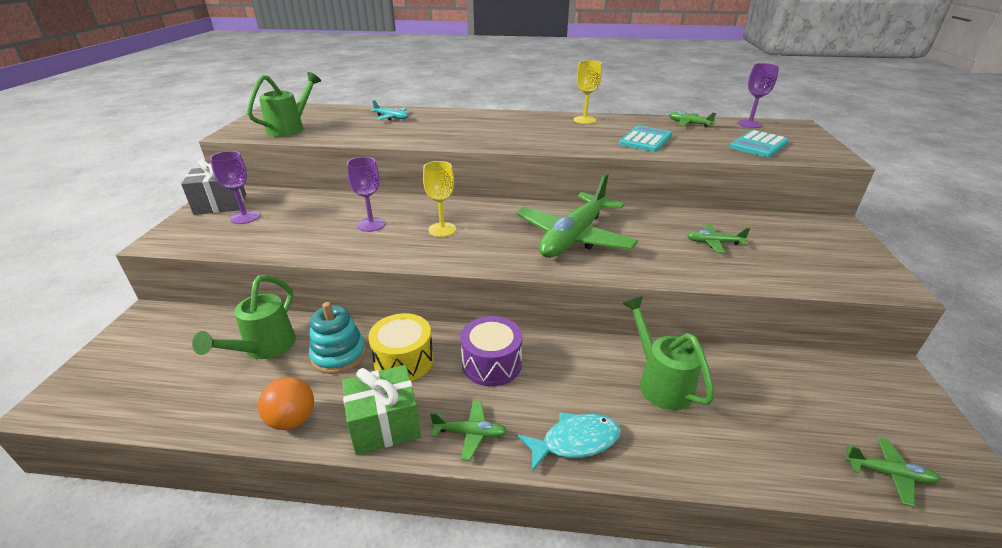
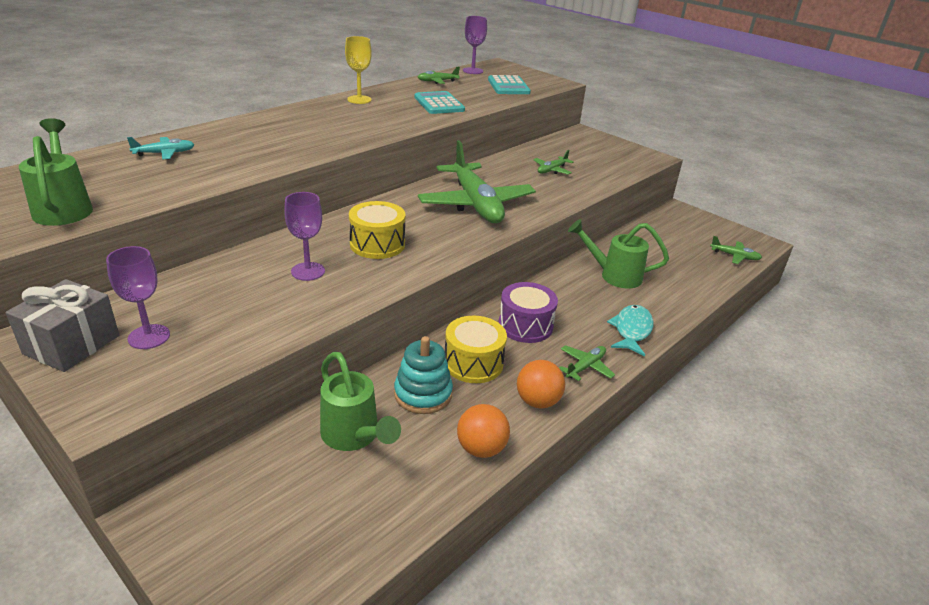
camera: 55 degrees left, 0 degrees up
green gift [342,365,421,455] -> orange ball [517,360,565,408]
yellow goblet [423,161,456,237] -> yellow drum [349,201,406,259]
green plane [845,437,941,507] -> green plane turned 60 degrees clockwise [710,236,762,264]

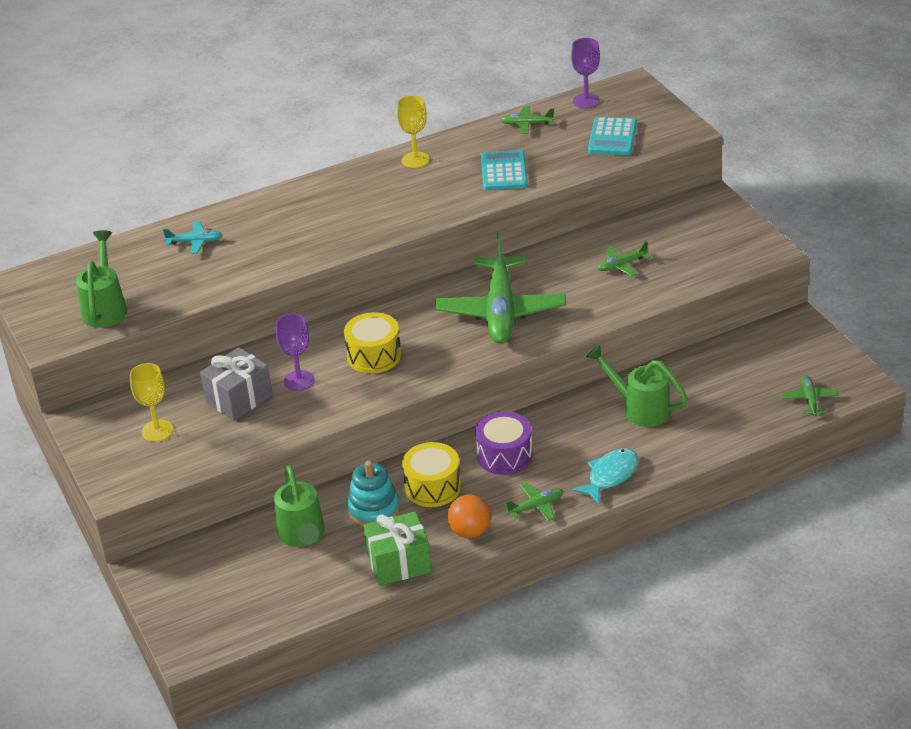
camera: 25 degrees right, 5 degrees up
grey gift [5,279,119,372] -> grey gift moved to [200,347,272,421]
purple goblet [106,246,170,349] -> yellow goblet [130,363,173,442]
orange ball [457,404,510,458] -> green gift [363,511,431,586]
green plane [710,236,762,264] -> green plane turned 135 degrees counterclockwise [781,375,839,416]

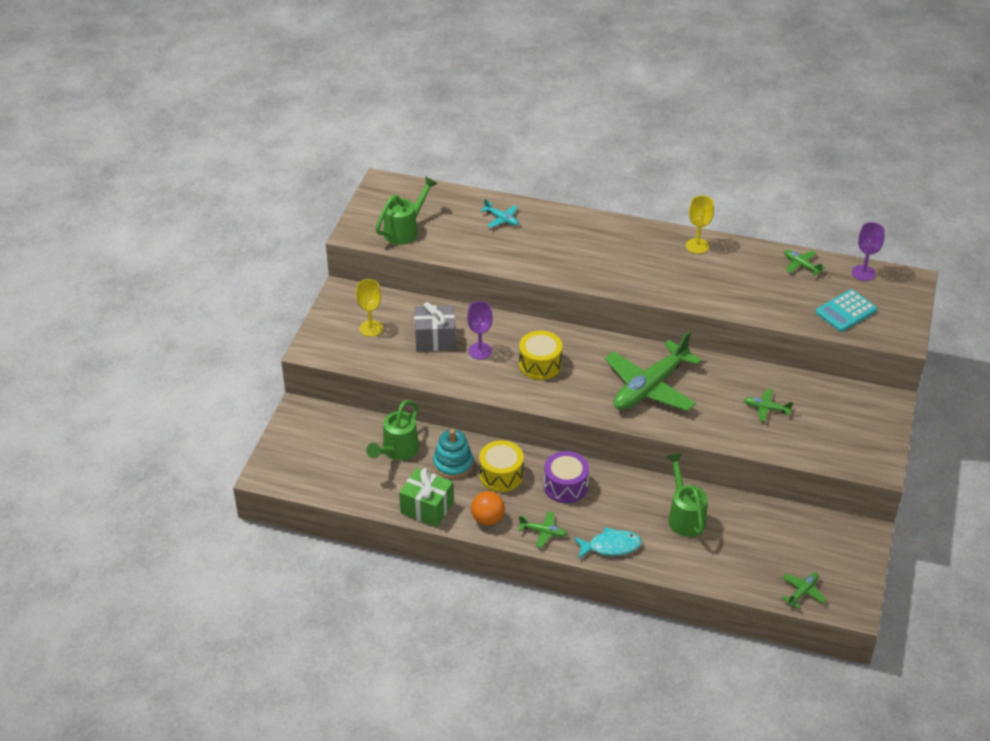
camera: 40 degrees right, 5 degrees up
turquoise calculator [481,150,528,190] -> none

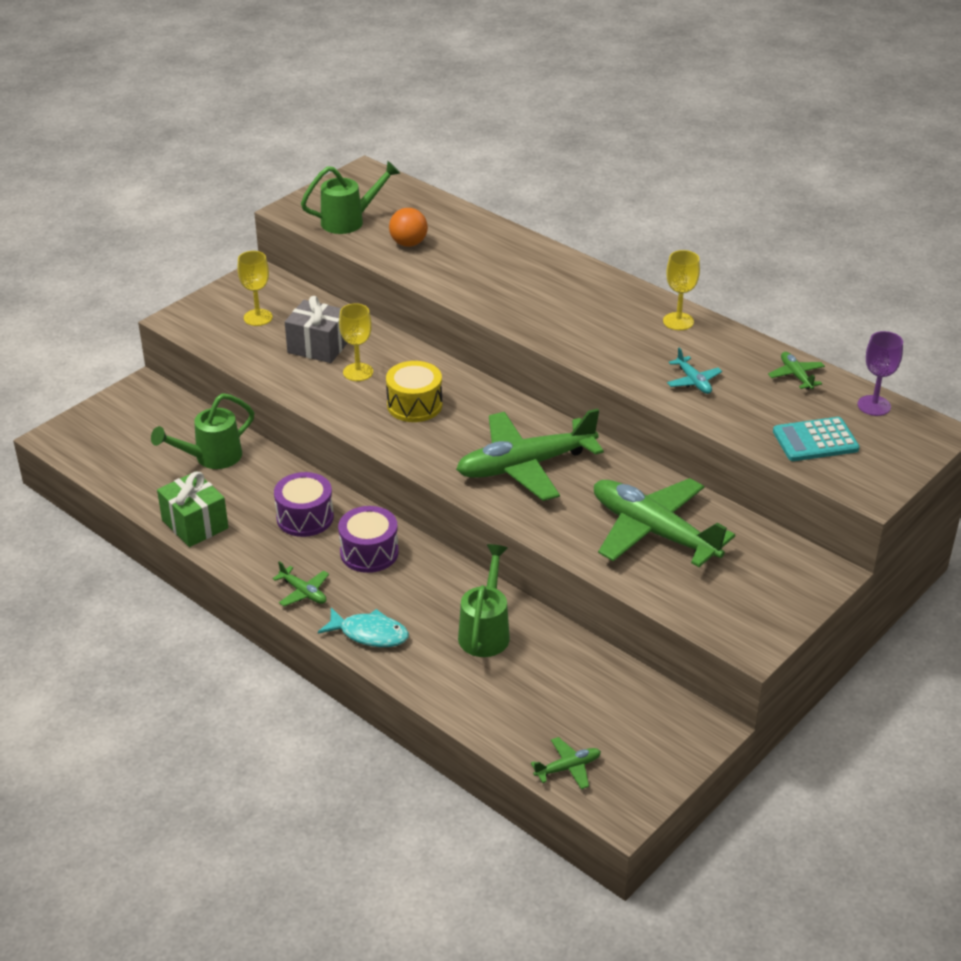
camera: 25 degrees right, 5 degrees down
turquoise stacking toy [433,429,473,479] -> none
purple goblet [467,301,493,360] -> yellow goblet [339,303,373,381]
orange ball [471,491,505,525] -> orange ball moved to [389,208,428,247]
yellow drum [479,440,524,492] -> purple drum [274,472,334,537]
turquoise plane [480,199,519,228] -> turquoise plane moved to [667,348,722,394]
green plane [744,389,793,422] -> green plane [594,478,735,567], size x2.37

